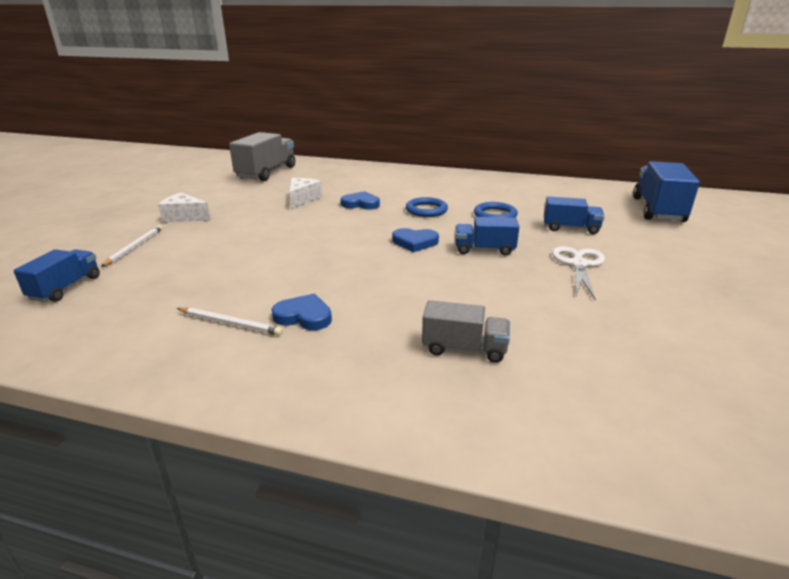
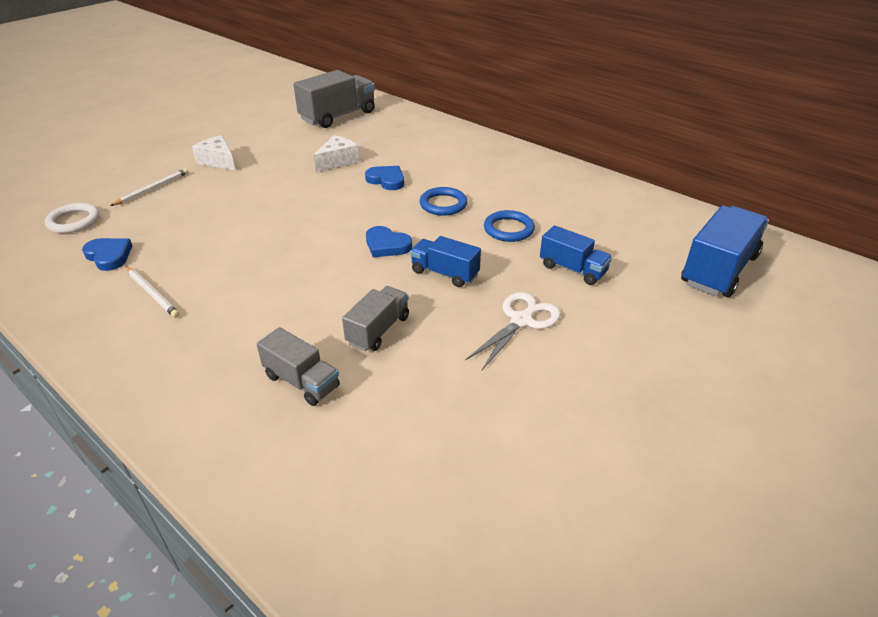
camera: 25 degrees right, 10 degrees up
blue truck [13,249,100,302] -> white ring [45,203,100,233]
blue heart [272,294,332,330] -> blue heart moved to [82,238,132,271]
none -> grey truck [342,286,409,351]

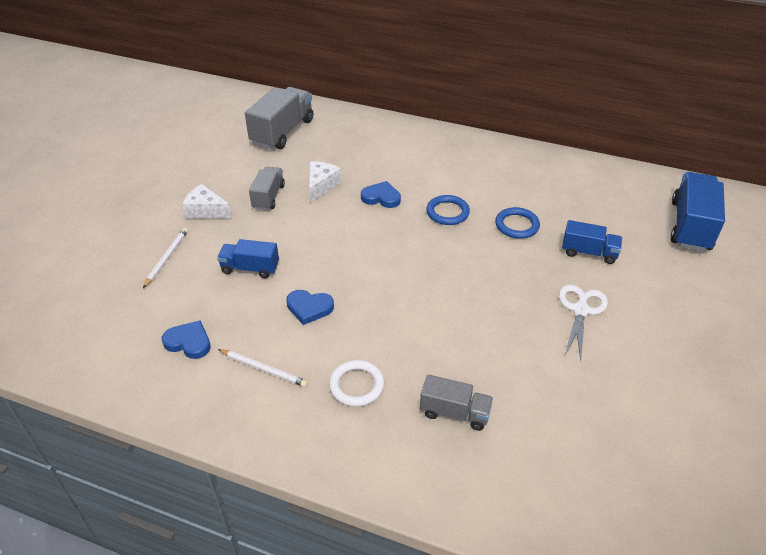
camera: 20 degrees left, 5 degrees up
white ring [45,203,100,233] -> white ring moved to [329,360,384,407]
grey truck [342,286,409,351] -> grey truck moved to [249,167,285,210]
blue heart [366,226,412,257] -> blue heart moved to [286,290,334,325]
blue truck [410,236,481,287] -> blue truck moved to [217,239,279,278]

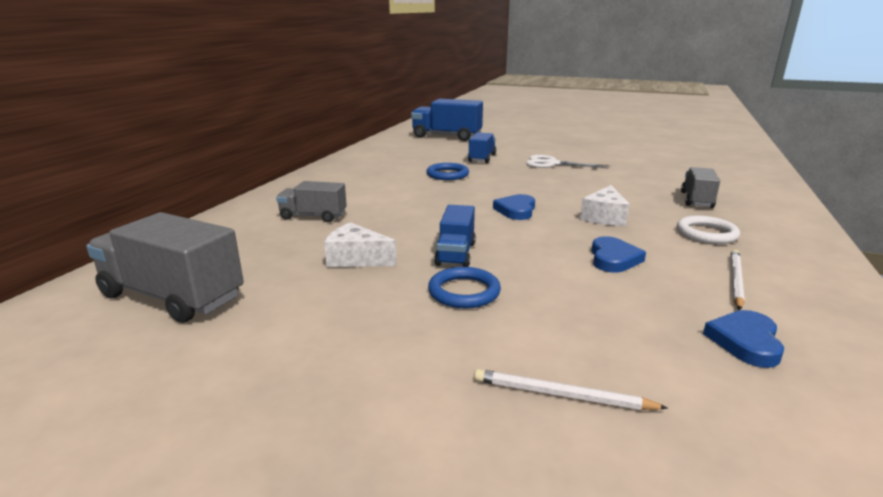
camera: 90 degrees left, 20 degrees down
white cheese [182,184,232,219] -> white cheese moved to [580,185,630,226]
blue truck [217,239,279,278] -> blue truck moved to [434,205,476,267]
grey truck [249,167,285,210] -> grey truck moved to [276,181,347,222]
blue heart [361,181,401,208] -> blue heart moved to [493,194,535,220]
blue ring [426,195,470,225] -> blue ring moved to [428,267,501,308]

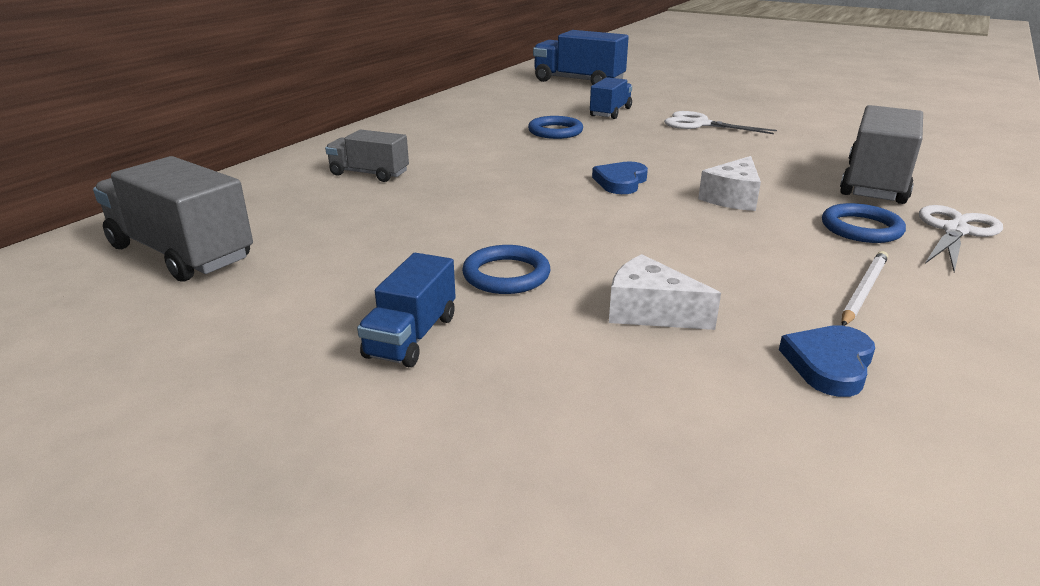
camera: 10 degrees right, 5 degrees up
white cheese [324,222,397,267] -> white cheese moved to [609,254,721,330]
blue truck [434,205,476,267] -> blue truck moved to [357,253,456,367]
white pencil [474,369,668,410] -> none
blue heart [592,236,646,272] -> none
white ring [677,215,740,244] -> blue ring [822,203,906,243]
grey truck [681,167,720,208] -> grey truck [840,105,923,204], size x1.69
none -> white scissors [919,205,1003,272]

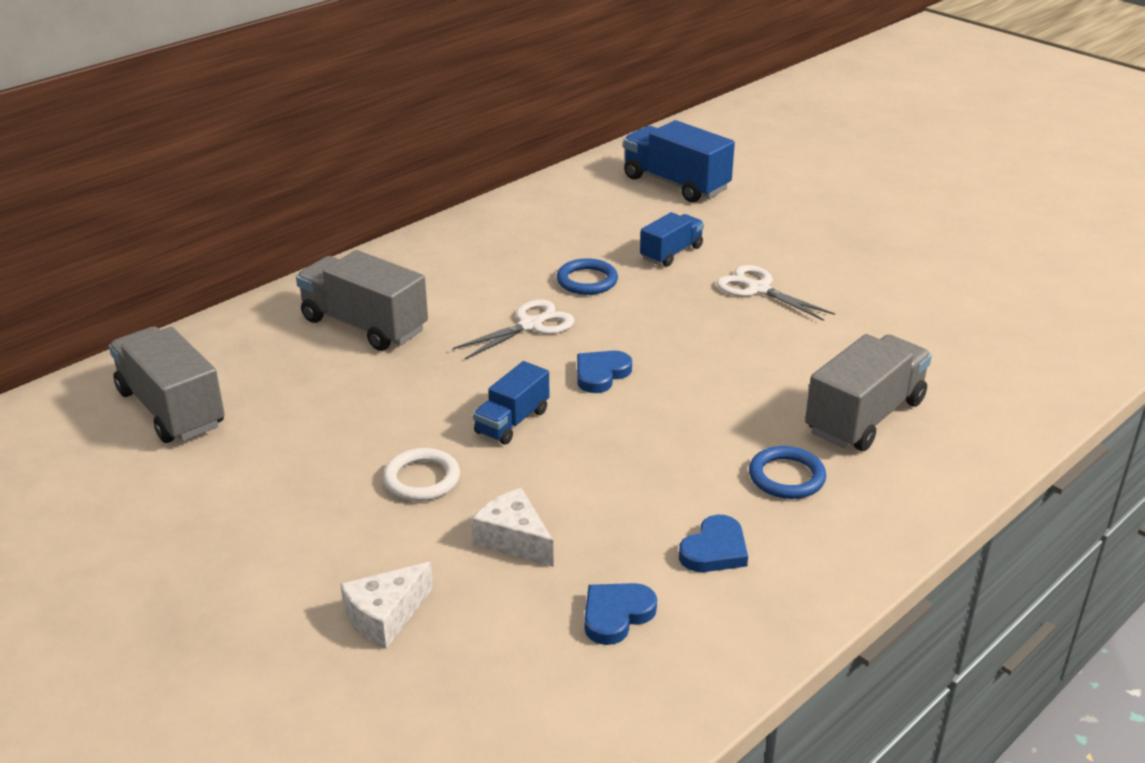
camera: 15 degrees right, 5 degrees up
grey truck [325,130,409,182] -> grey truck [296,250,428,351], size x1.69
blue truck [357,253,456,367] -> blue truck moved to [473,361,549,445]
blue ring [462,245,550,294] -> white ring [383,448,460,501]
white cheese [698,156,761,211] -> white cheese moved to [340,562,433,649]
white pencil [842,251,888,326] -> blue heart [679,515,748,572]
white scissors [919,205,1003,272] -> white scissors moved to [453,300,575,359]

